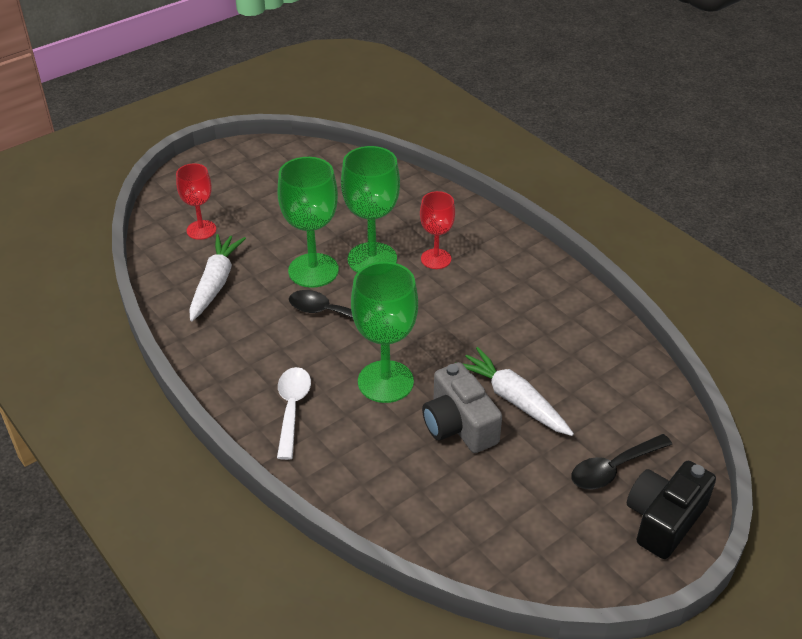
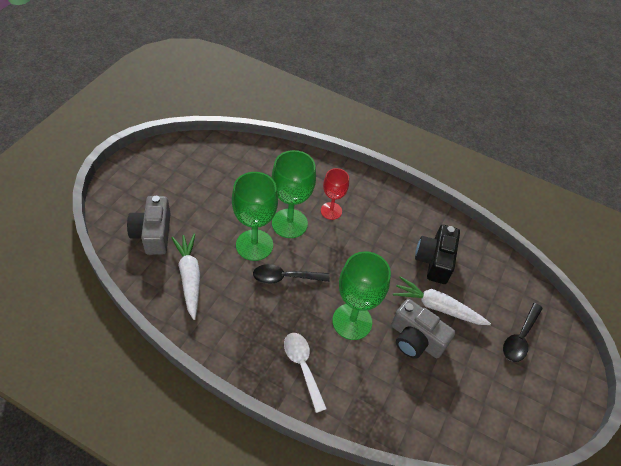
camera: 30 degrees left, 10 degrees up
red goblet [176,163,216,240] -> grey camera [127,196,171,255]
black camera [627,461,716,559] -> black camera moved to [415,225,460,284]

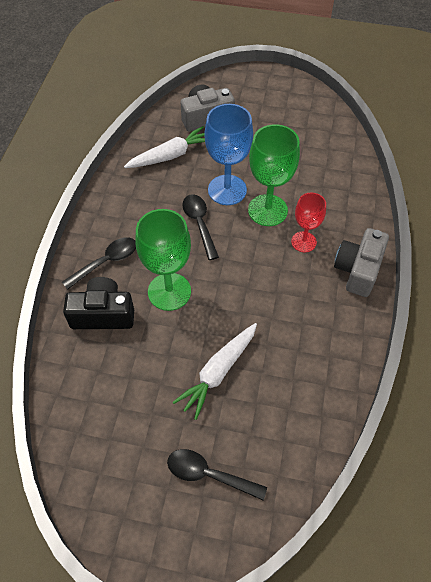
camera: 80 degrees right, 5 degrees up
green goblet [232,172,278,261] -> blue goblet [205,104,253,205]
white spoon [284,333,327,413] -> black spoon [62,237,136,290]
grey camera [391,299,456,359] -> grey camera moved to [334,228,389,297]
white carrot [393,276,491,325] -> white carrot turned 150 degrees counterclockwise [173,323,257,420]
black camera [415,225,460,284] -> black camera moved to [63,277,134,329]

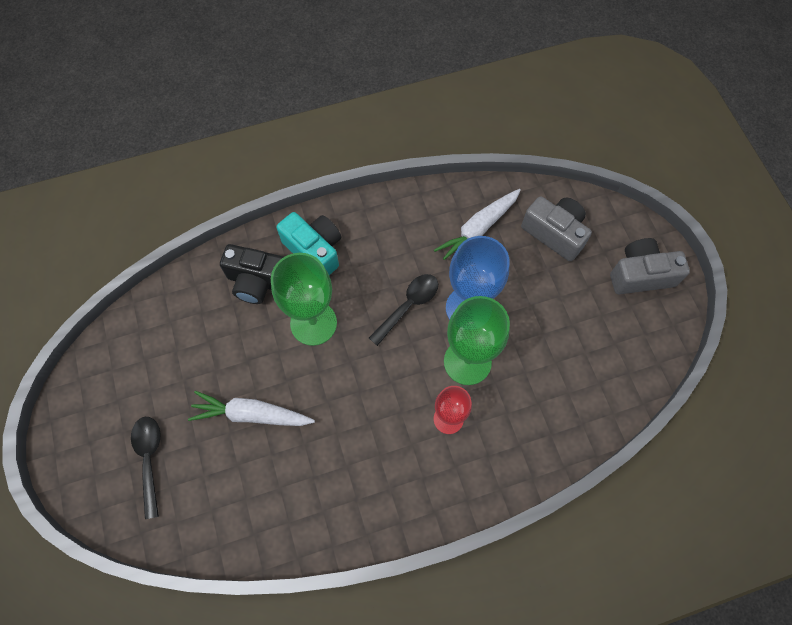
camera: 60 degrees right, 10 degrees up
black spoon [62,237,136,290] -> turquoise camera [277,212,341,275]
black camera [63,277,134,329] -> black camera turned 135 degrees clockwise [220,244,284,304]
white carrot [124,126,205,168] -> white carrot turned 105 degrees clockwise [434,189,521,260]
grey camera [334,228,389,297] -> grey camera moved to [610,238,690,294]

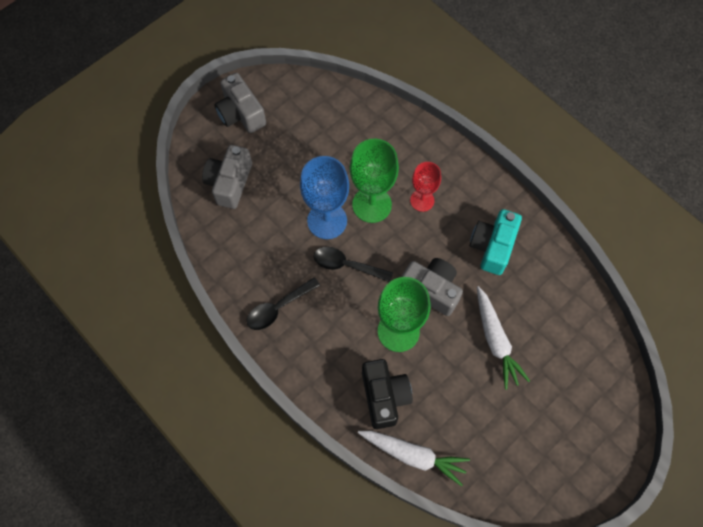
camera: 115 degrees left, 0 degrees up
black spoon [131,417,161,519] -> black spoon moved to [247,277,320,330]
turquoise camera [277,212,341,275] -> turquoise camera moved to [470,209,522,275]
white carrot [434,189,521,260] -> white carrot moved to [358,431,470,486]
none -> grey camera [401,258,463,316]

